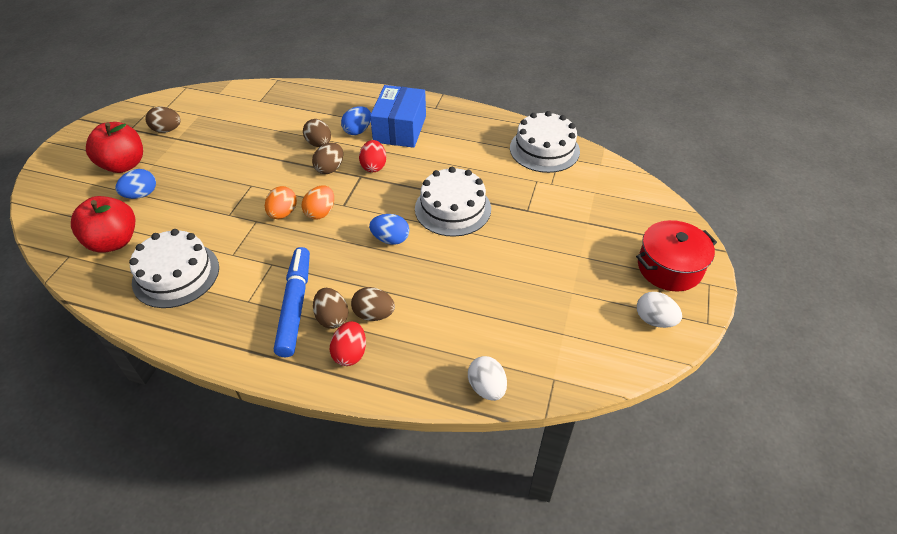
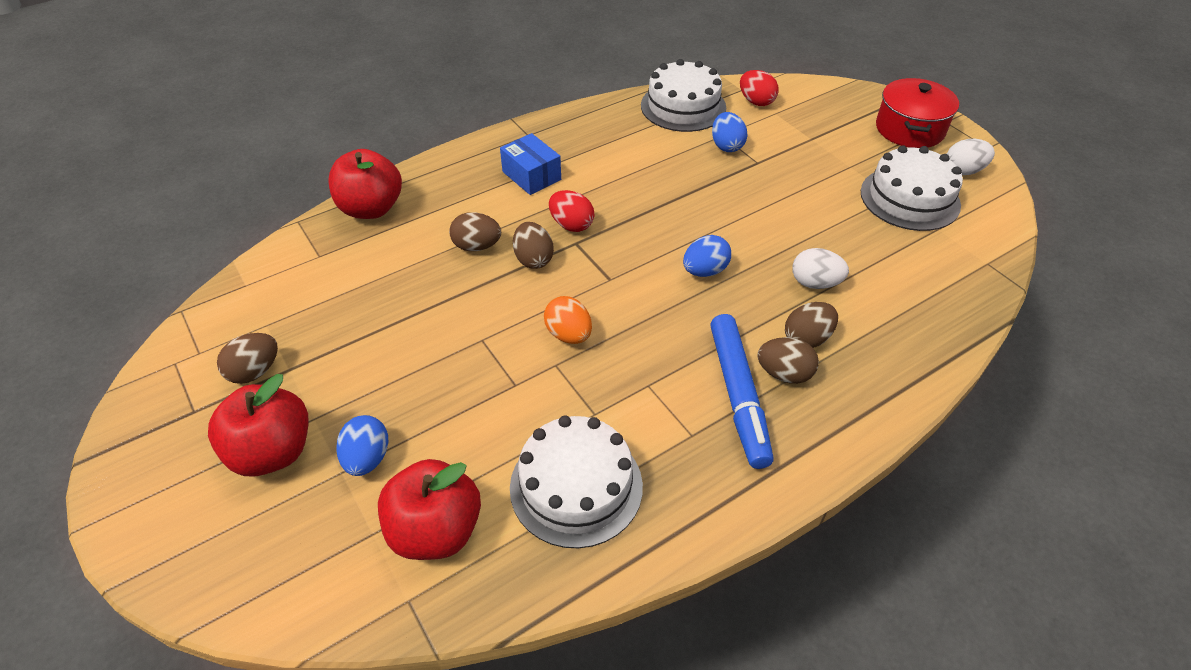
camera: 50 degrees left, 0 degrees up
blue marker [274,247,310,357] -> blue marker turned 135 degrees counterclockwise [710,314,774,469]
orange egg [302,186,334,220] -> none
red egg [330,321,366,366] -> red egg moved to [740,70,779,106]
blue egg [341,106,371,135] -> blue egg moved to [712,112,748,152]
blue box [370,85,426,148] -> blue box [500,133,561,195], size x0.66
white cake [415,167,491,237] -> white cake moved to [861,145,963,231]
white egg [468,356,507,401] -> white egg moved to [792,248,849,289]
none -> red apple [328,149,402,219]

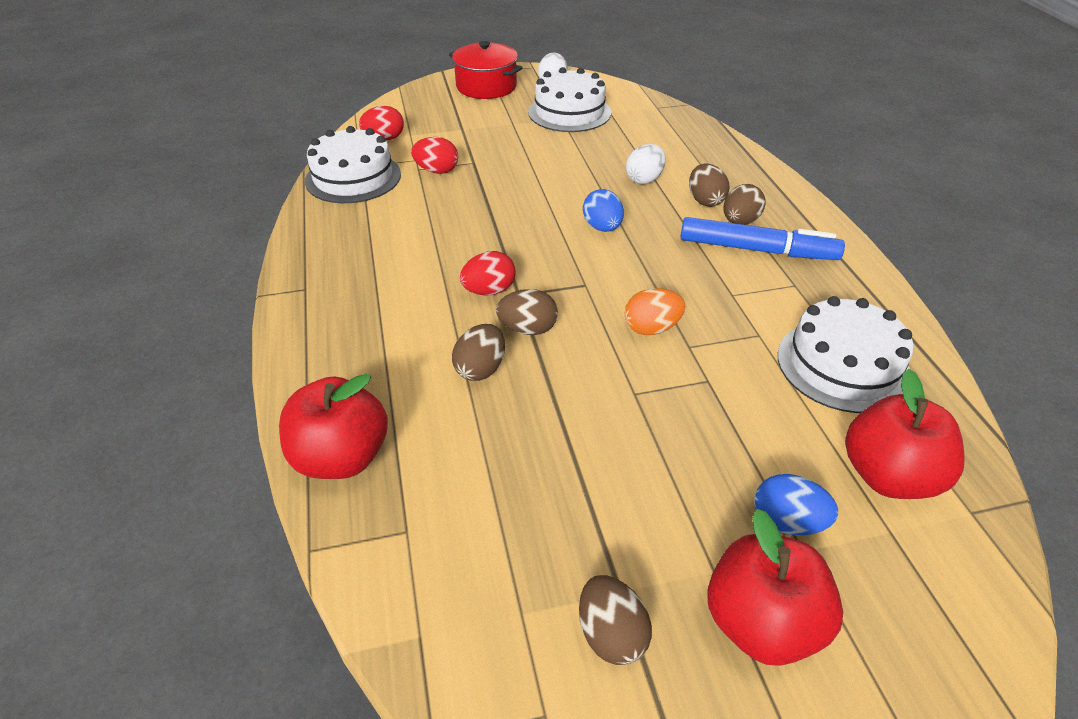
camera: 70 degrees left, 5 degrees down
blue box [500,133,561,195] -> none
blue egg [712,112,748,152] -> red egg [411,137,458,174]

